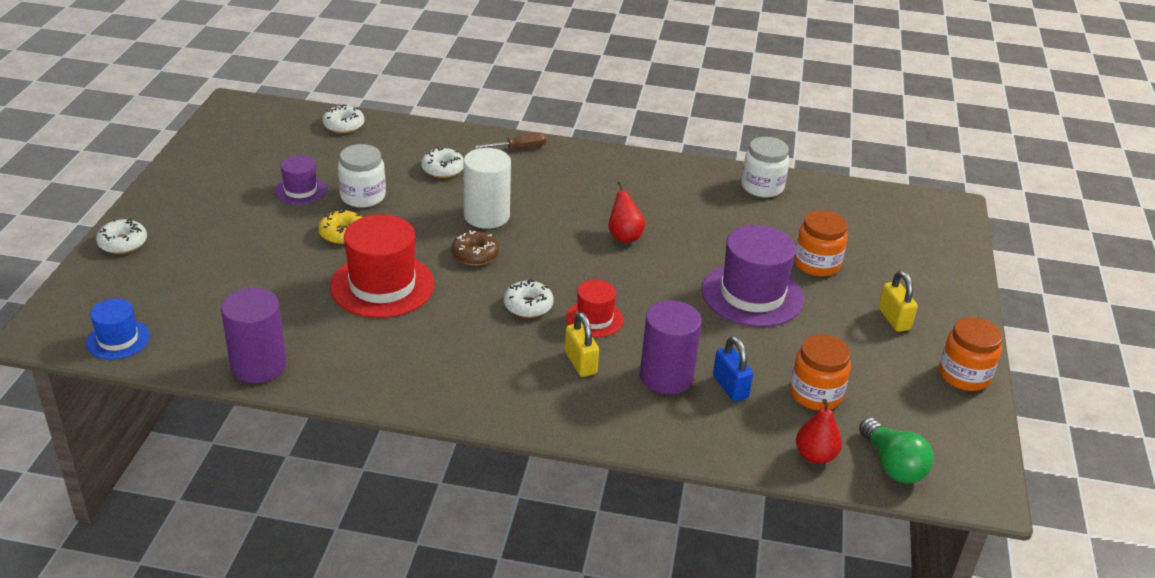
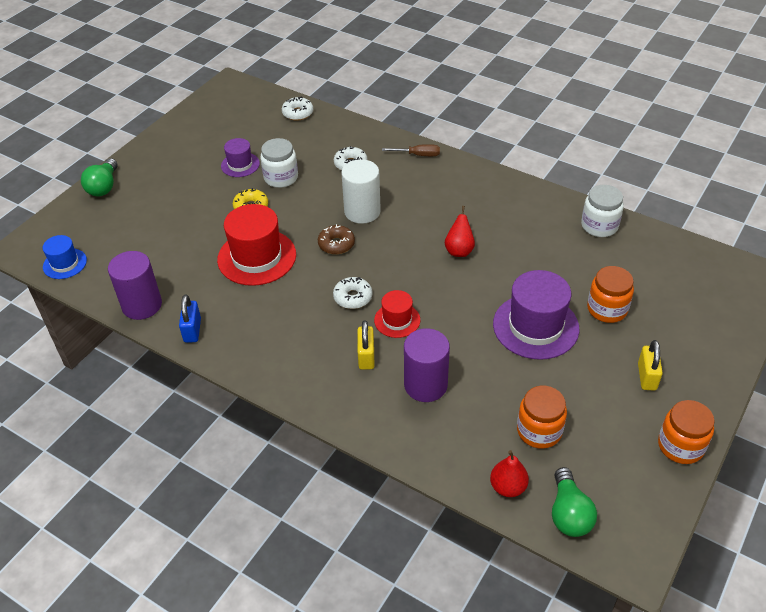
camera: 25 degrees right, 10 degrees up
white donut [96,219,147,254] -> green light bulb [81,158,118,197]
blue padlock [713,336,753,401] -> blue padlock moved to [179,295,201,343]

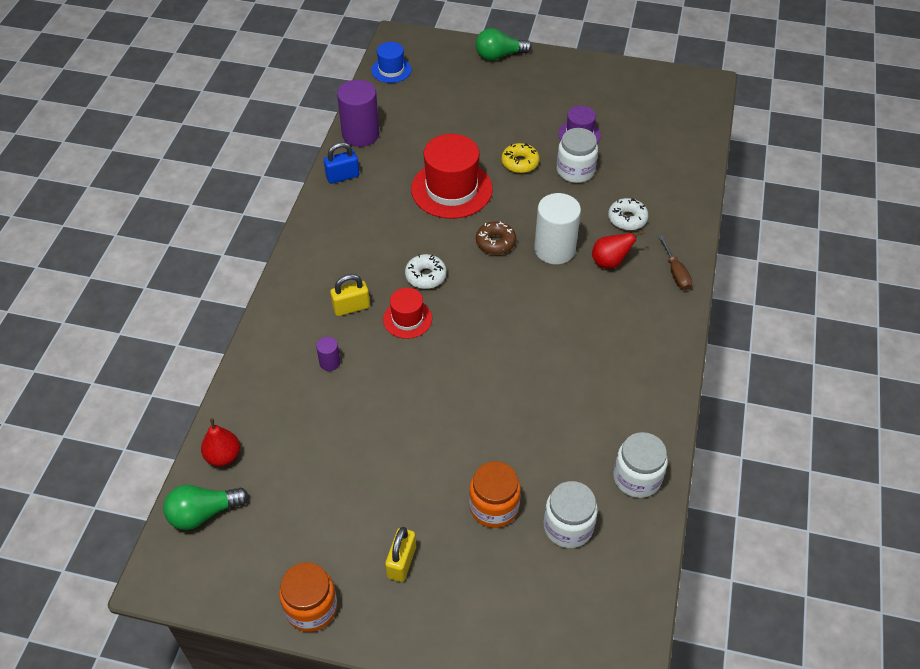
camera: 70 degrees right, 5 degrees up
white donut [282,97,313,121] -> none
purple cylinder [404,328,450,402] -> purple cylinder [316,337,340,371], size x0.47
red pear [445,206,475,257] -> red pear moved to [592,231,645,268]
purple hat [493,270,579,360] -> none
orange jar [517,386,567,449] -> none
yellow padlock [638,340,663,390] -> yellow padlock turned 60 degrees counterclockwise [385,527,416,582]
none -> white jar [544,481,598,548]

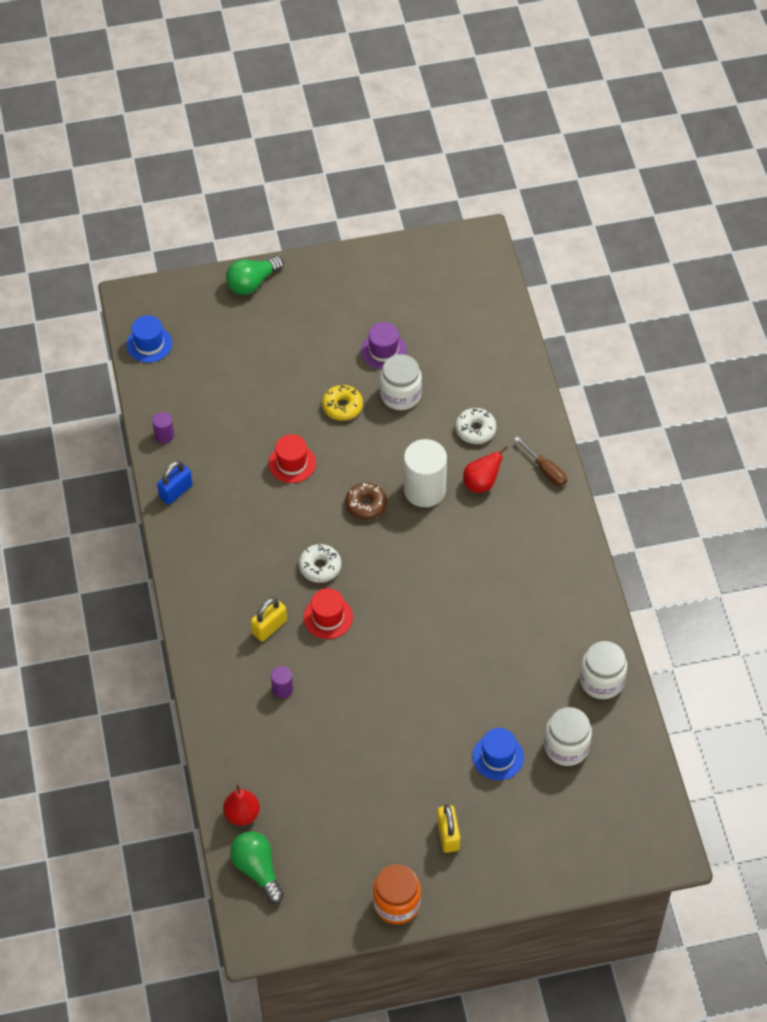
camera: 25 degrees left, 5 degrees up
green light bulb [163,485,249,530] -> green light bulb turned 105 degrees clockwise [230,831,284,904]
purple cylinder [337,80,380,147] -> purple cylinder [152,412,174,443], size x0.47
red hat [411,134,493,219] -> red hat [269,434,316,483], size x0.55
orange jar [469,461,521,528] -> blue hat [472,728,524,780]

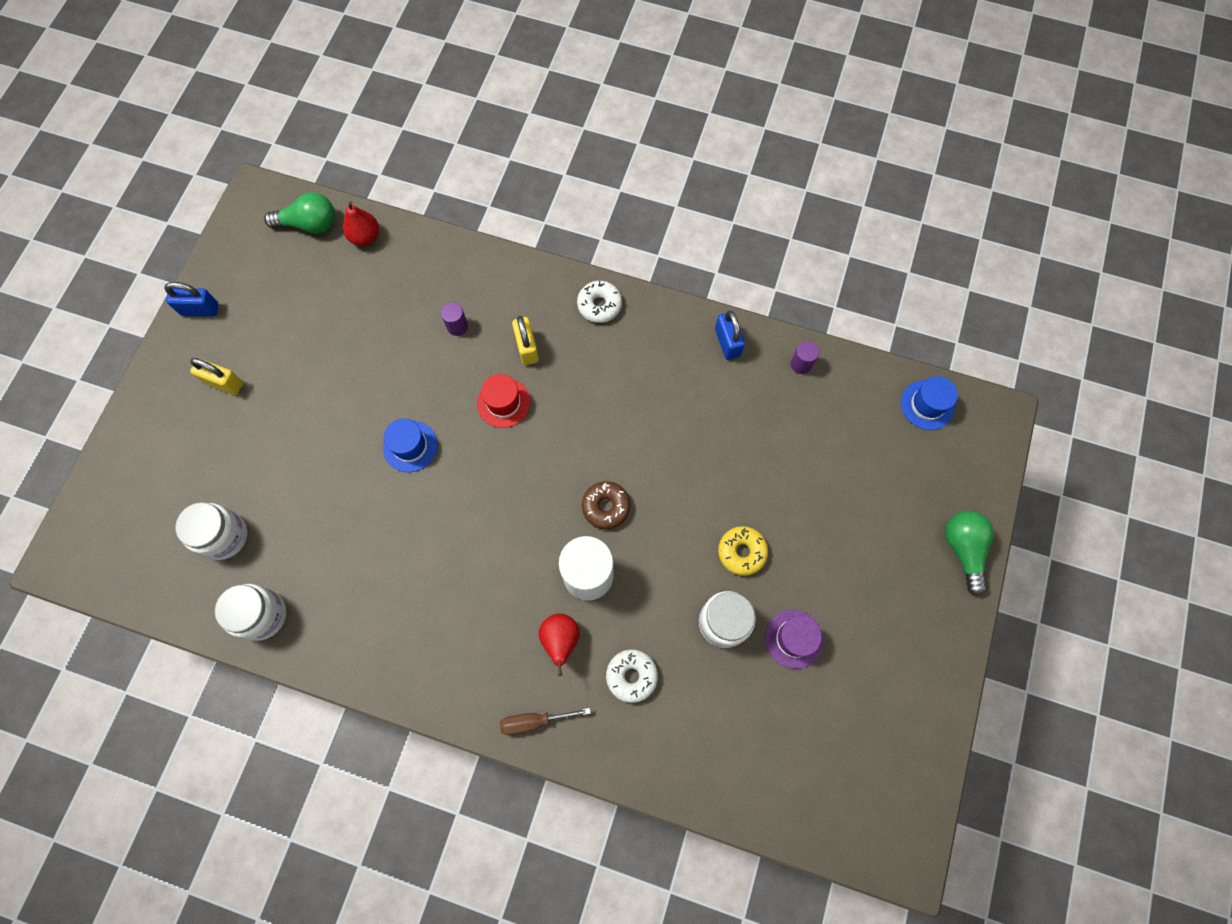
camera: 120 degrees right, 15 degrees up
red hat [269,434,316,483] -> none
white donut [299,544,341,583] -> white donut moved to [577,281,622,323]
orange jar [373,864,421,924] -> blue padlock [164,282,219,316]
blue hat [472,728,524,780] -> blue hat moved to [383,418,438,472]

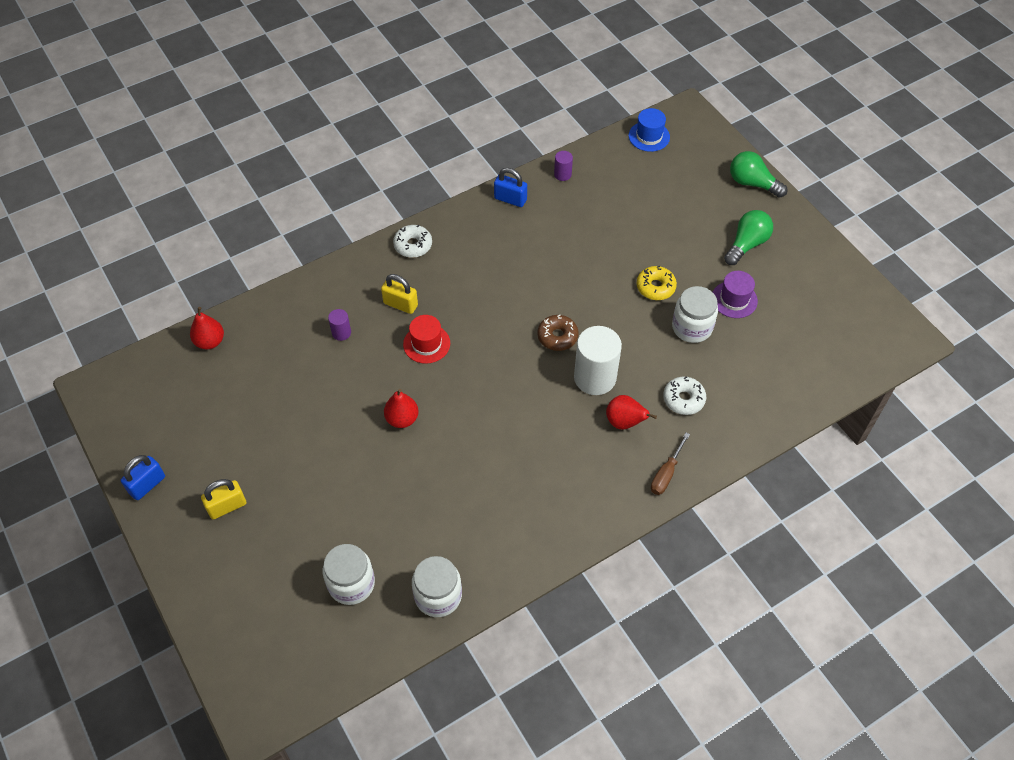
camera: 50 degrees left, 15 degrees down
green light bulb [264,192,335,233] -> green light bulb moved to [724,210,773,265]
blue hat [383,418,438,472] -> red pear [384,389,419,428]

